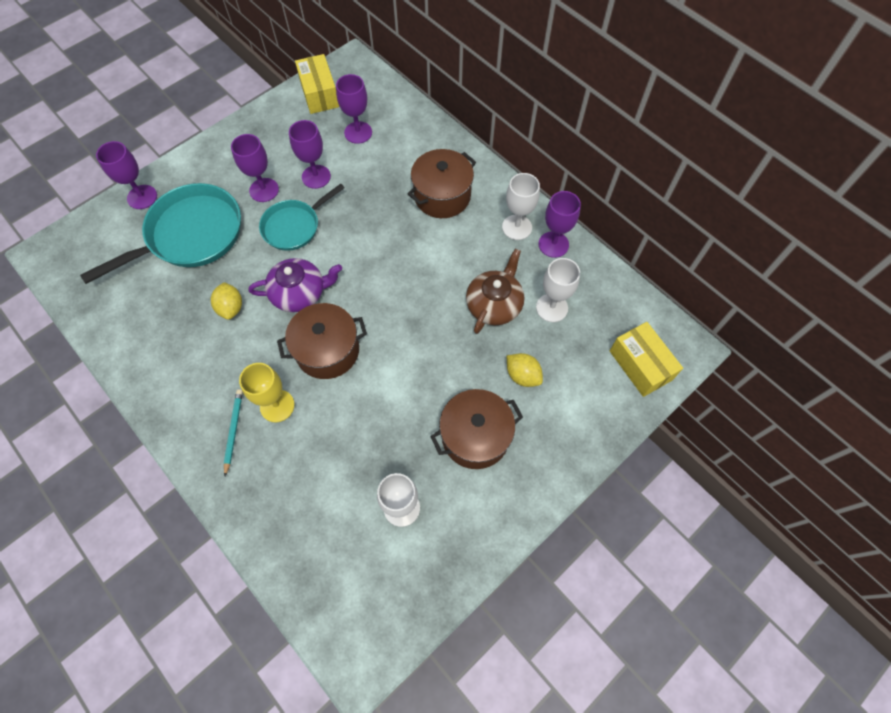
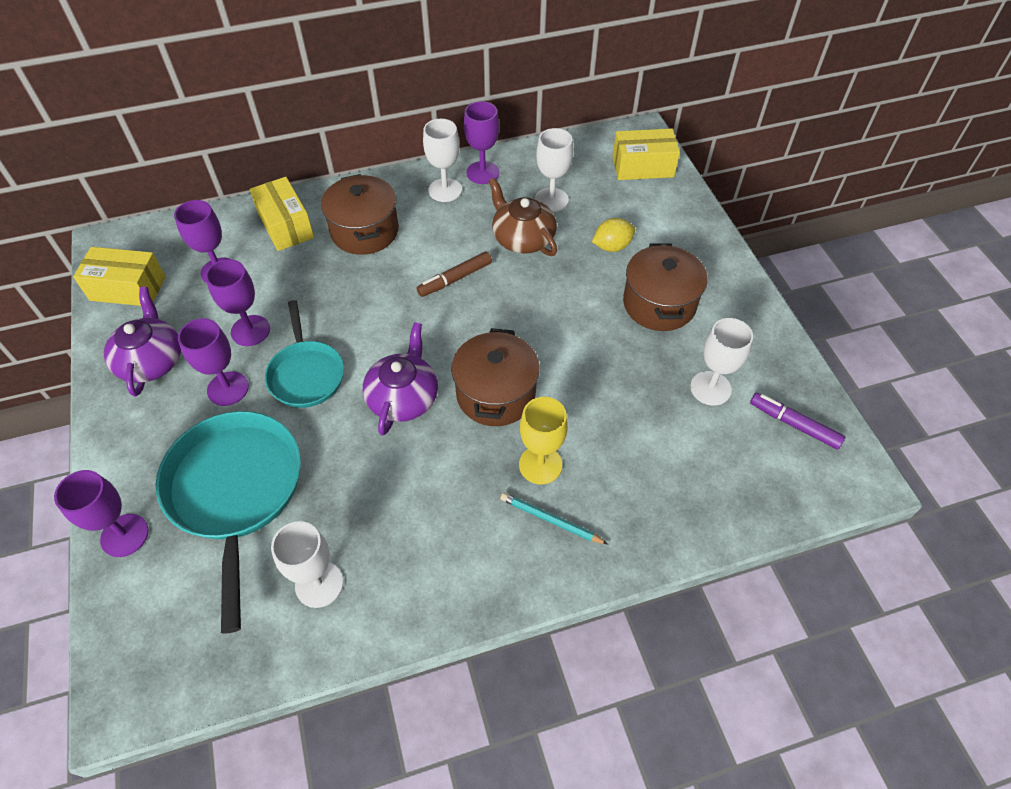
camera: 65 degrees left, 10 degrees down
yellow lemon [211,282,242,320] -> none
none -> purple teapot [104,287,181,396]
none -> yellow box [249,177,314,251]
none -> white goblet [271,521,343,608]
none -> brown marker [416,251,492,297]
none -> purple marker [750,393,845,449]

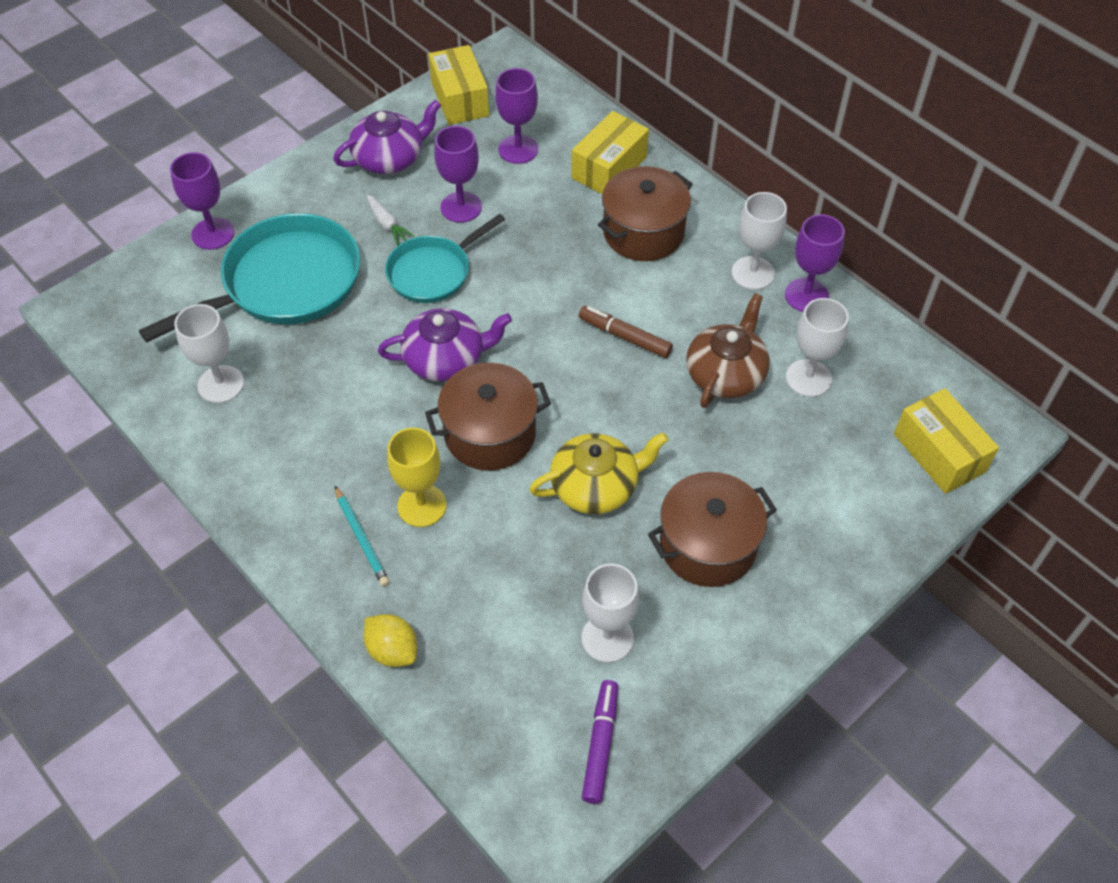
camera: 65 degrees right, 0 degrees up
purple goblet [178,318,249,406] -> white carrot [366,194,415,246]
turquoise pencil [500,493,608,544] -> turquoise pencil turned 150 degrees clockwise [335,486,389,587]
yellow lemon [592,218,635,252] -> yellow lemon moved to [363,614,417,667]
none -> yellow teapot [529,432,668,514]

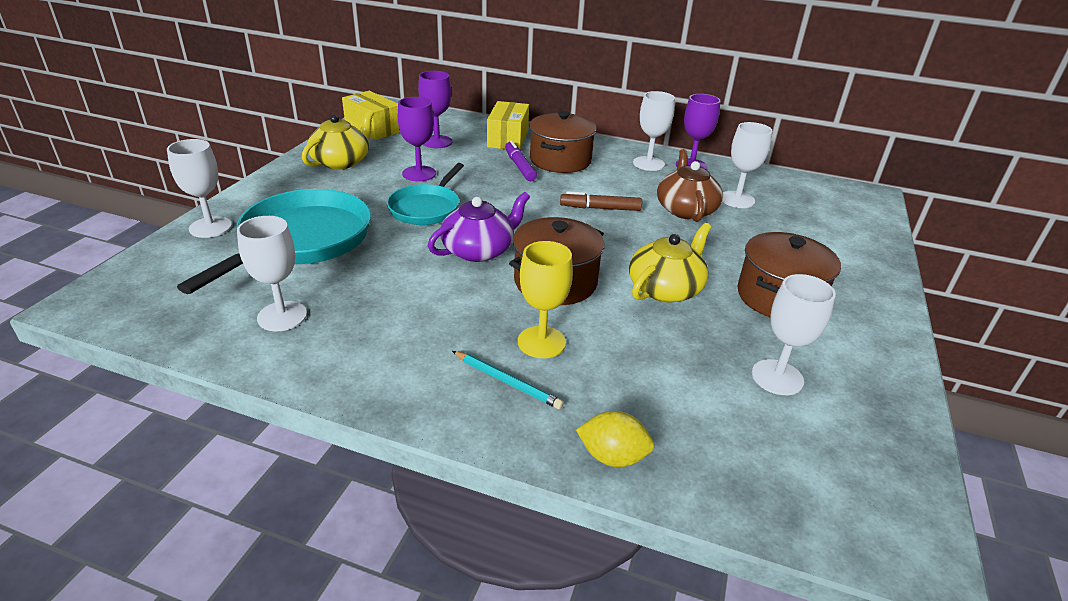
camera: 30 degrees left, 20 degrees down
purple goblet [170,152,234,250] -> white goblet [167,139,232,238]
purple teapot [333,100,441,174] -> yellow teapot [302,110,374,169]
white carrot [366,194,415,246] -> none
purple marker [582,680,618,804] -> purple marker moved to [505,140,537,181]
yellow box [894,388,999,494] -> none

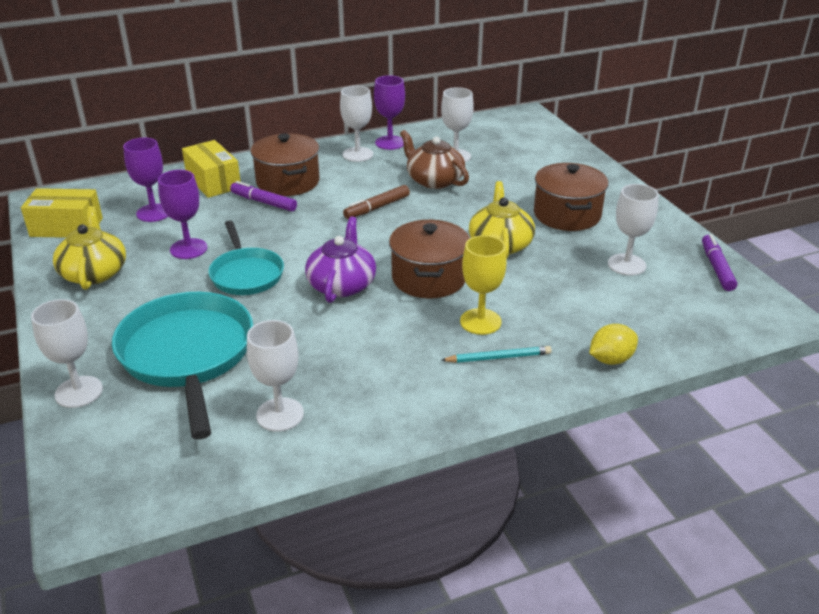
camera: 40 degrees left, 0 degrees up
none -> purple marker [702,234,737,291]

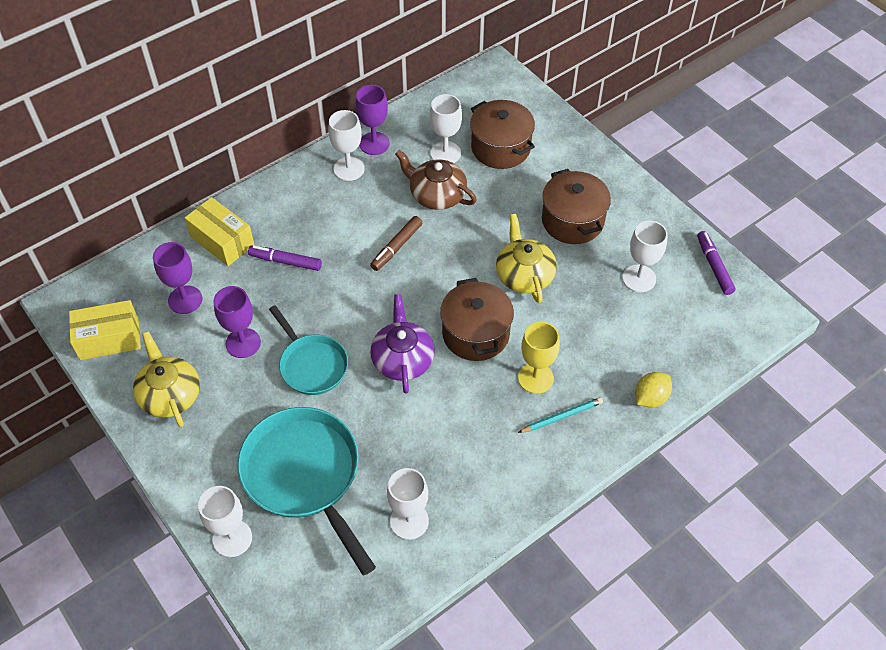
camera: 15 degrees left, 20 degrees up
brown pot [251,133,319,196] -> brown pot moved to [470,100,535,169]

